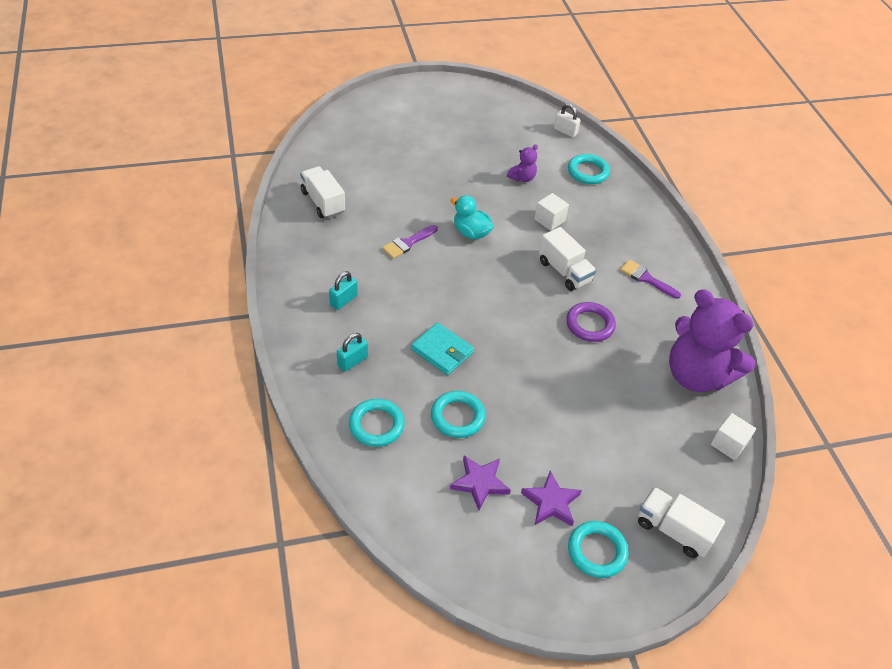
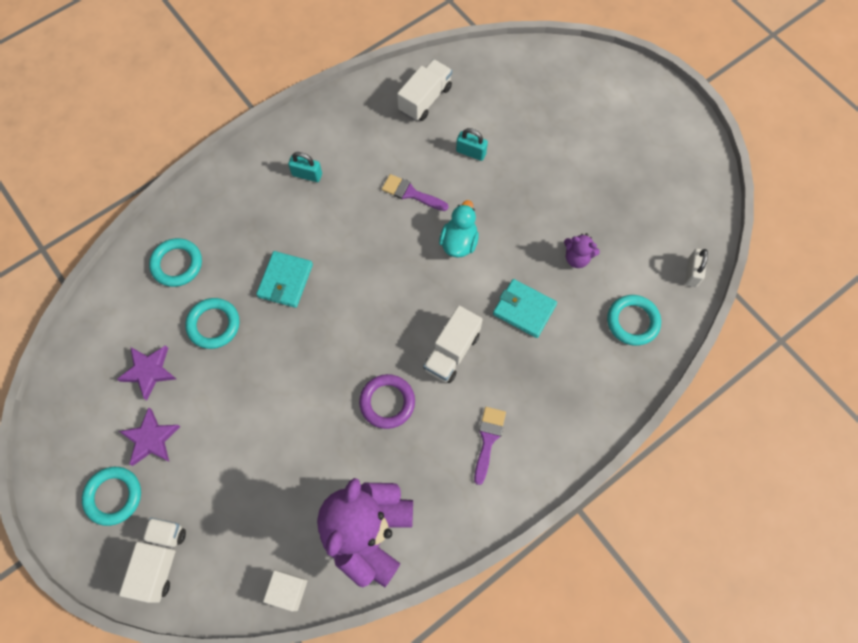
camera: 70 degrees right, 20 degrees up
turquoise padlock [337,333,368,372] -> turquoise padlock moved to [456,128,488,161]
white cube [534,193,569,231] -> turquoise wallet [493,279,557,338]

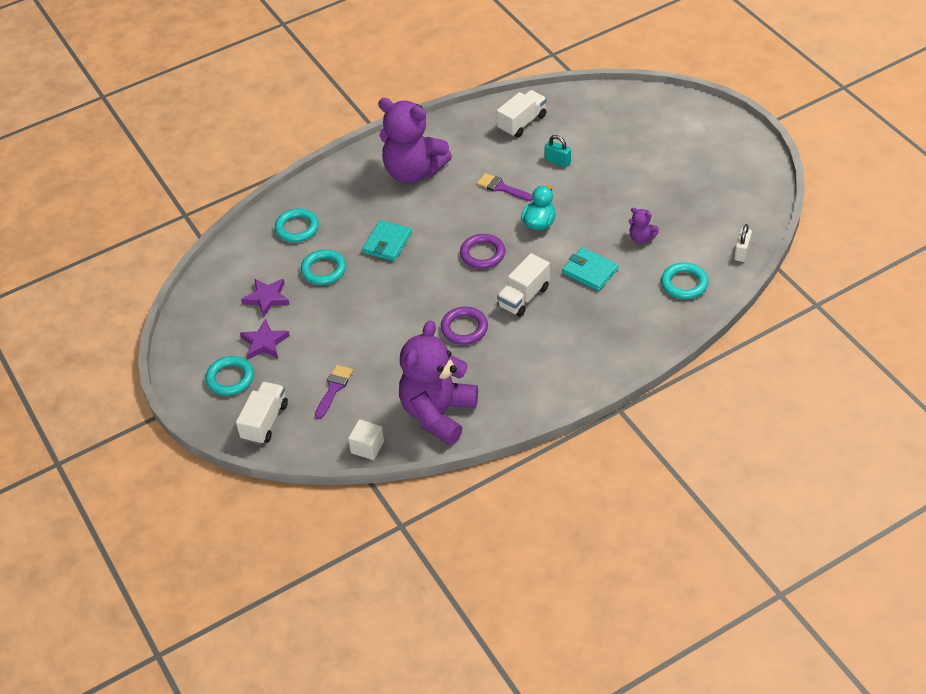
camera: 10 degrees right, 20 degrees down
turquoise padlock [288,152,322,182] -> purple teddy bear [378,98,452,183]
purple brush [474,407,506,485] -> purple brush moved to [315,365,353,419]
none -> purple ring [460,234,505,269]

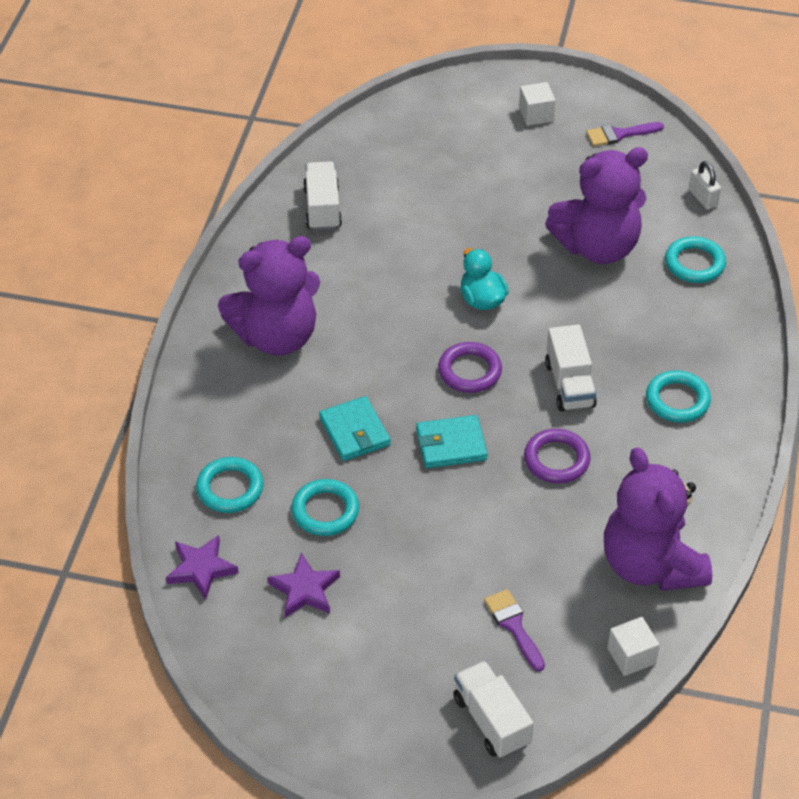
camera: 50 degrees left, 0 degrees up
turquoise ring [206,356,254,396] -> turquoise ring moved to [646,370,711,423]
purple star [240,319,290,359] -> purple star moved to [166,535,239,600]
purple brush [477,173,533,201] -> purple brush moved to [586,122,664,146]
turquoise padlock [544,135,571,167] -> none
turquoise wallet [562,247,619,291] -> turquoise wallet moved to [416,415,488,468]
purple teddy bear [629,208,659,243] -> purple teddy bear [545,147,648,264], size x2.41
none -> white cube [519,82,556,126]

